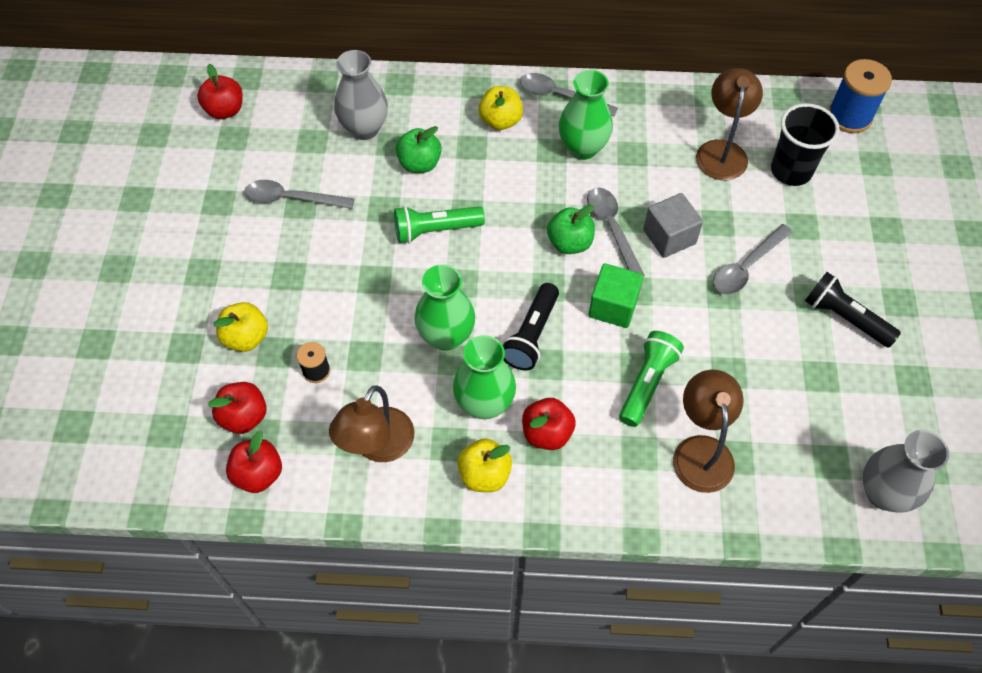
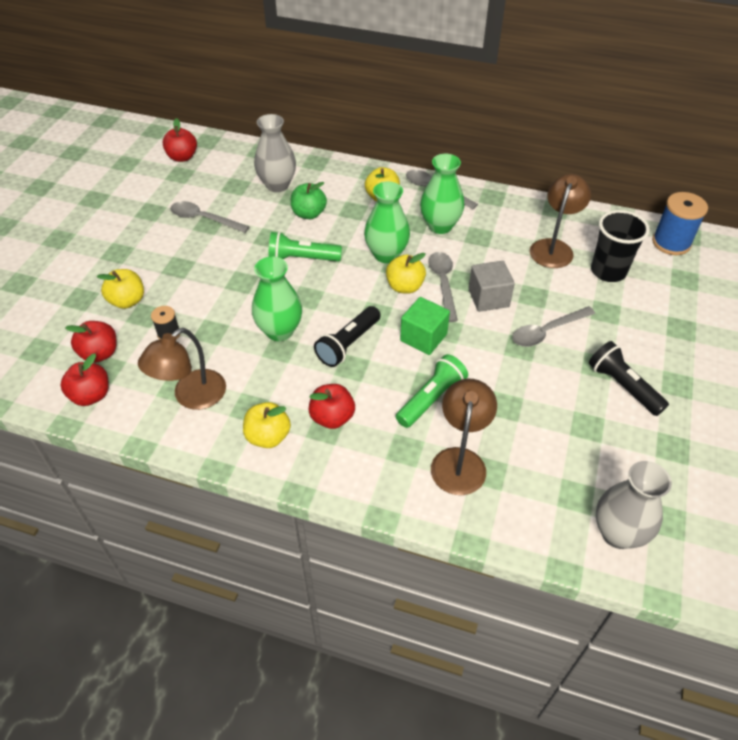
camera: 15 degrees right, 10 degrees down
green vase [453,335,516,419] -> green vase moved to [364,182,410,263]
green apple [547,204,595,254] -> yellow apple [386,253,426,294]

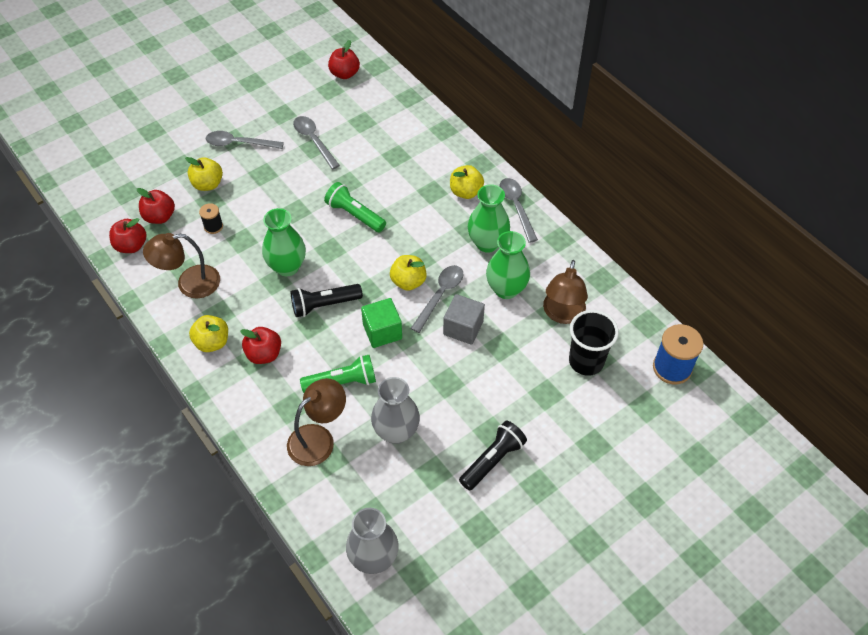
camera: 35 degrees right, 5 degrees up
grey vase [254,114,296,192] -> grey vase moved to [371,377,420,444]
green apple [291,182,327,219] -> none
green vase [364,182,410,263] -> green vase moved to [486,231,530,299]
grey spoon [513,306,595,347] -> grey spoon moved to [206,131,284,149]
brown lamp [530,174,591,268] -> brown lamp turned 135 degrees clockwise [543,260,588,324]
black flashlight [589,341,669,416] -> black flashlight turned 45 degrees clockwise [459,420,527,491]

